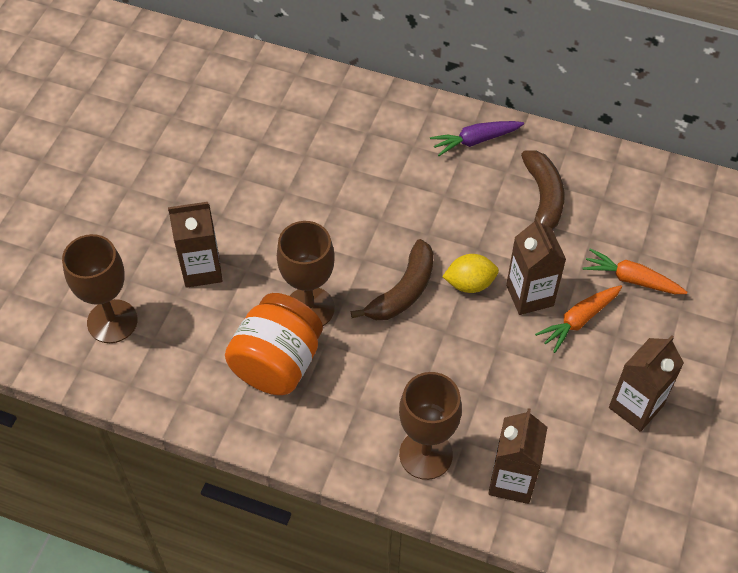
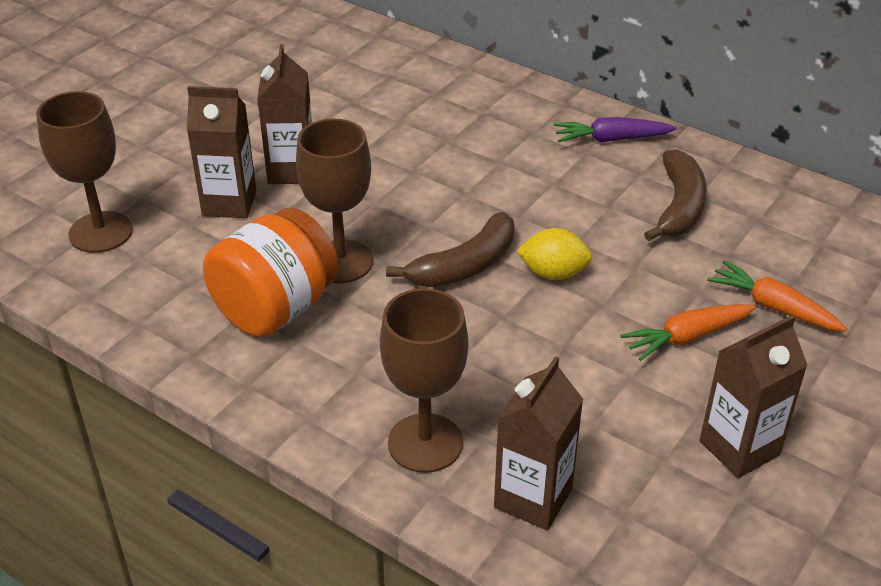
camera: 15 degrees right, 15 degrees down
brown carton [506,216,566,315] -> brown carton moved to [257,45,312,184]

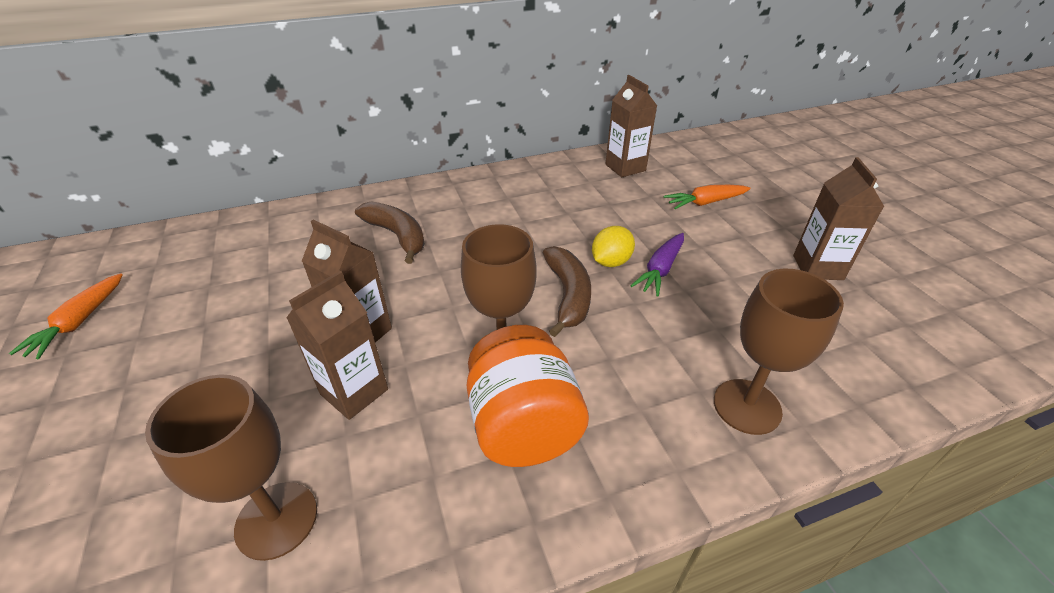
camera: 55 degrees left, 0 degrees up
brown carton [494,356,583,530] -> brown carton moved to [605,75,657,177]
purple carrot [554,117,677,142] -> purple carrot moved to [630,233,684,296]
orange carrot [620,304,756,361] -> orange carrot moved to [9,273,123,359]
brown banana [644,149,707,241] -> brown banana moved to [355,201,425,264]

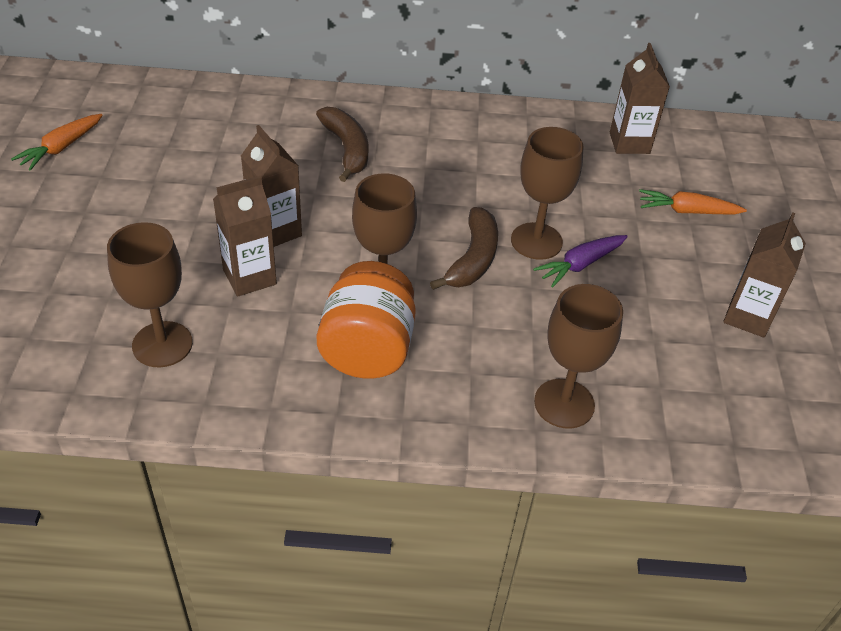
camera: 20 degrees right, 5 degrees up
yellow lemon [592,226,635,267] -> brown goblet [511,127,584,260]

